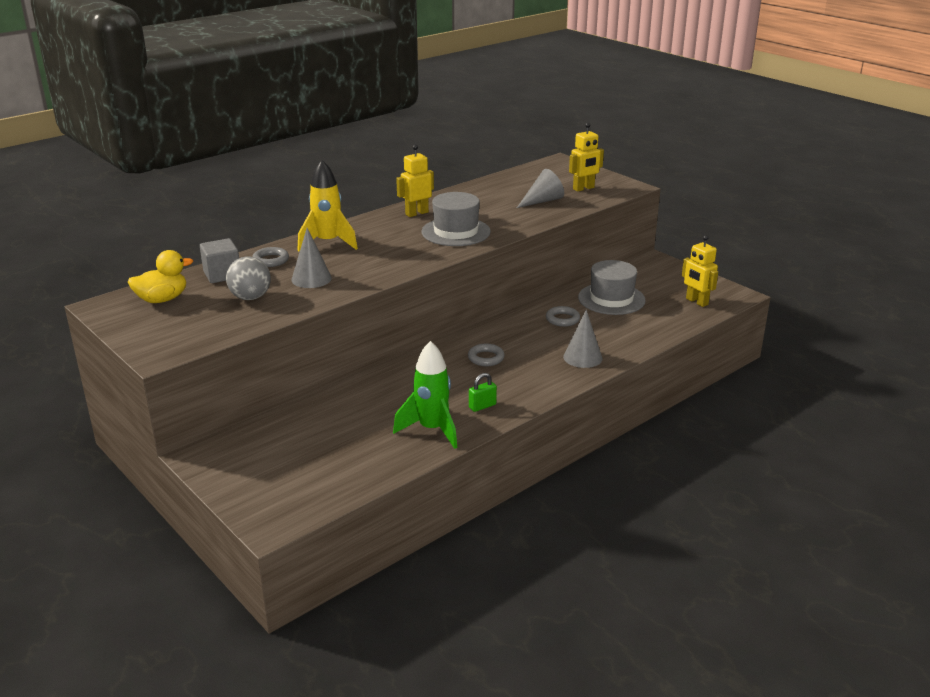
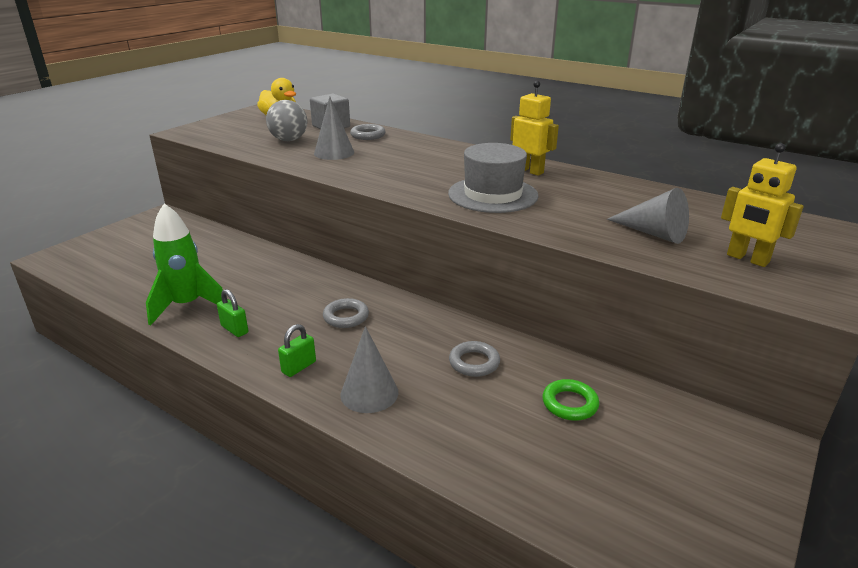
camera: 75 degrees right, 0 degrees up
yellow rocket [297,160,358,252] -> none
grey hat [578,260,646,315] -> green ring [542,379,600,421]
yellow robot [682,235,718,307] -> none
none -> green padlock [278,324,316,377]

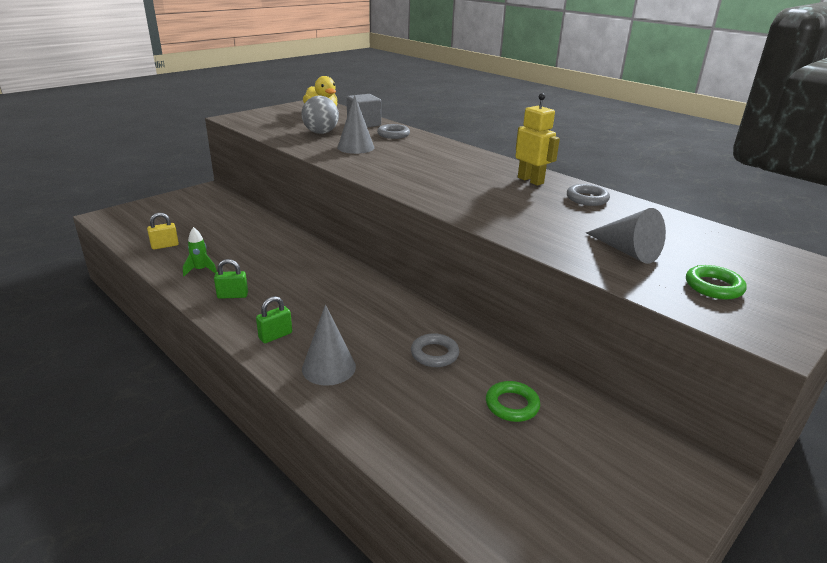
camera: 10 degrees right, 0 degrees up
green rocket [146,203,223,326] -> green rocket [183,227,217,276], size x0.48
green padlock [217,289,248,337] -> green padlock turned 60 degrees counterclockwise [214,259,248,299]
grey ring [323,298,369,328] -> grey ring moved to [567,184,610,206]
grey hat [448,143,539,213] -> none
yellow robot [721,143,804,267] -> green ring [686,265,747,299]
none -> yellow padlock [147,213,179,250]

